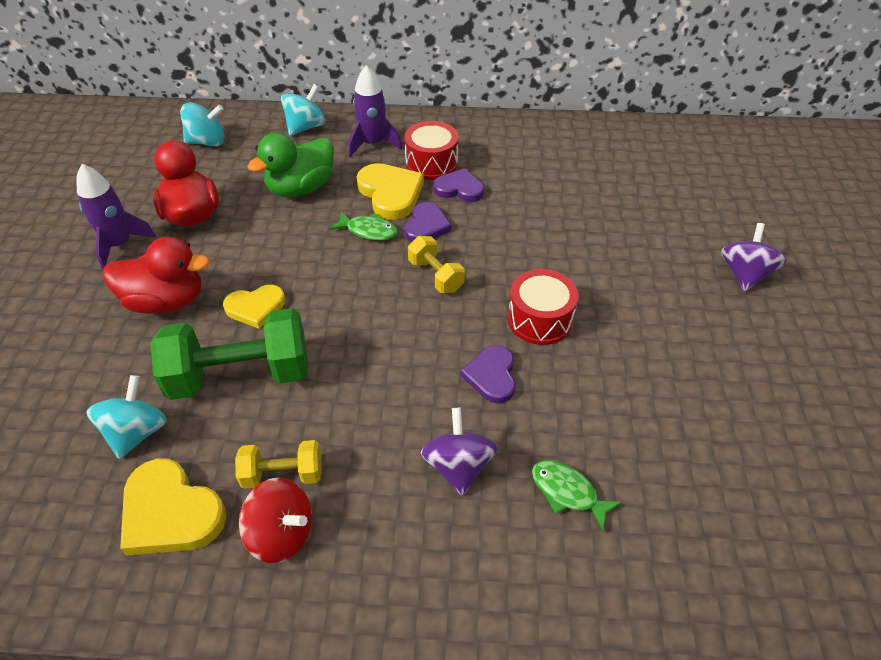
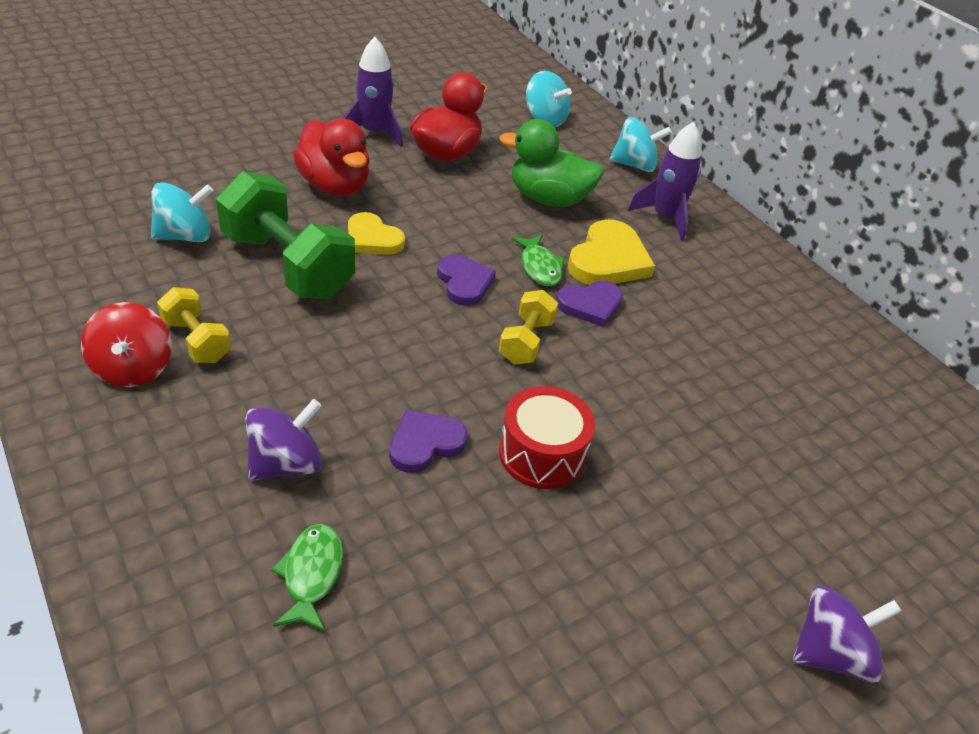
camera: 50 degrees right, 5 degrees down
yellow heart [120,458,226,556] -> none
red drum [404,121,459,180] -> none
purple heart [433,169,484,202] -> purple heart moved to [437,255,496,306]

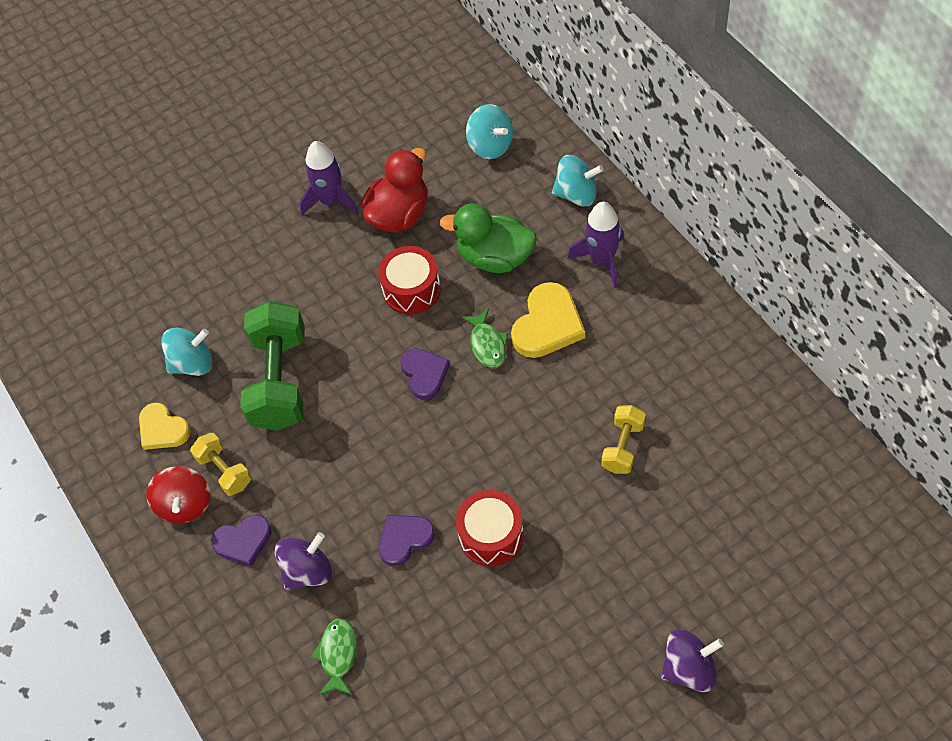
camera: 10 degrees right, 15 degrees up
green dumbbell [216,171,355,299] -> green dumbbell turned 45 degrees clockwise [240,301,305,431]
red duck [293,119,370,196] -> none
yellow heart [348,212,405,255] -> yellow heart moved to [139,403,191,450]
yellow dumbbell [499,290,558,364] -> yellow dumbbell moved to [602,405,646,474]
purple heart [556,281,623,327] -> purple heart moved to [211,514,272,566]
none -> red drum [378,246,441,315]

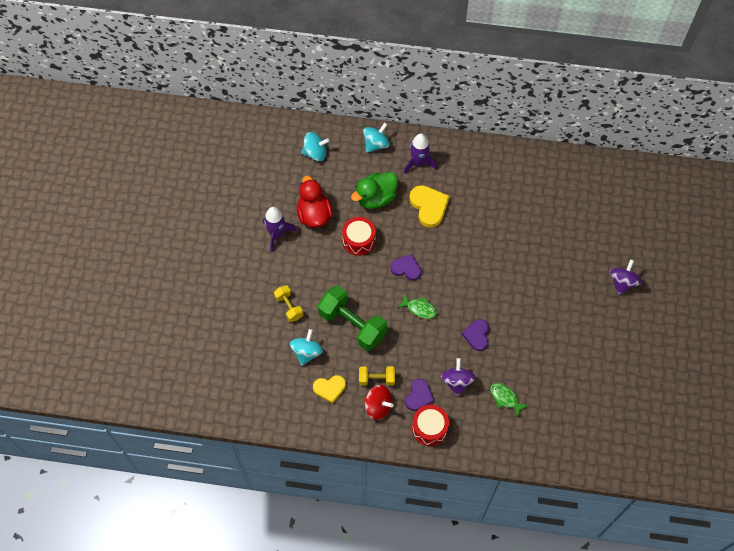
camera: 55 degrees left, 5 degrees up
red drum [456,490,524,567] -> red drum moved to [412,405,449,446]
green fish [462,308,508,368] -> green fish moved to [398,294,437,319]
yellow dumbbell [602,405,646,474] -> yellow dumbbell moved to [274,285,303,322]

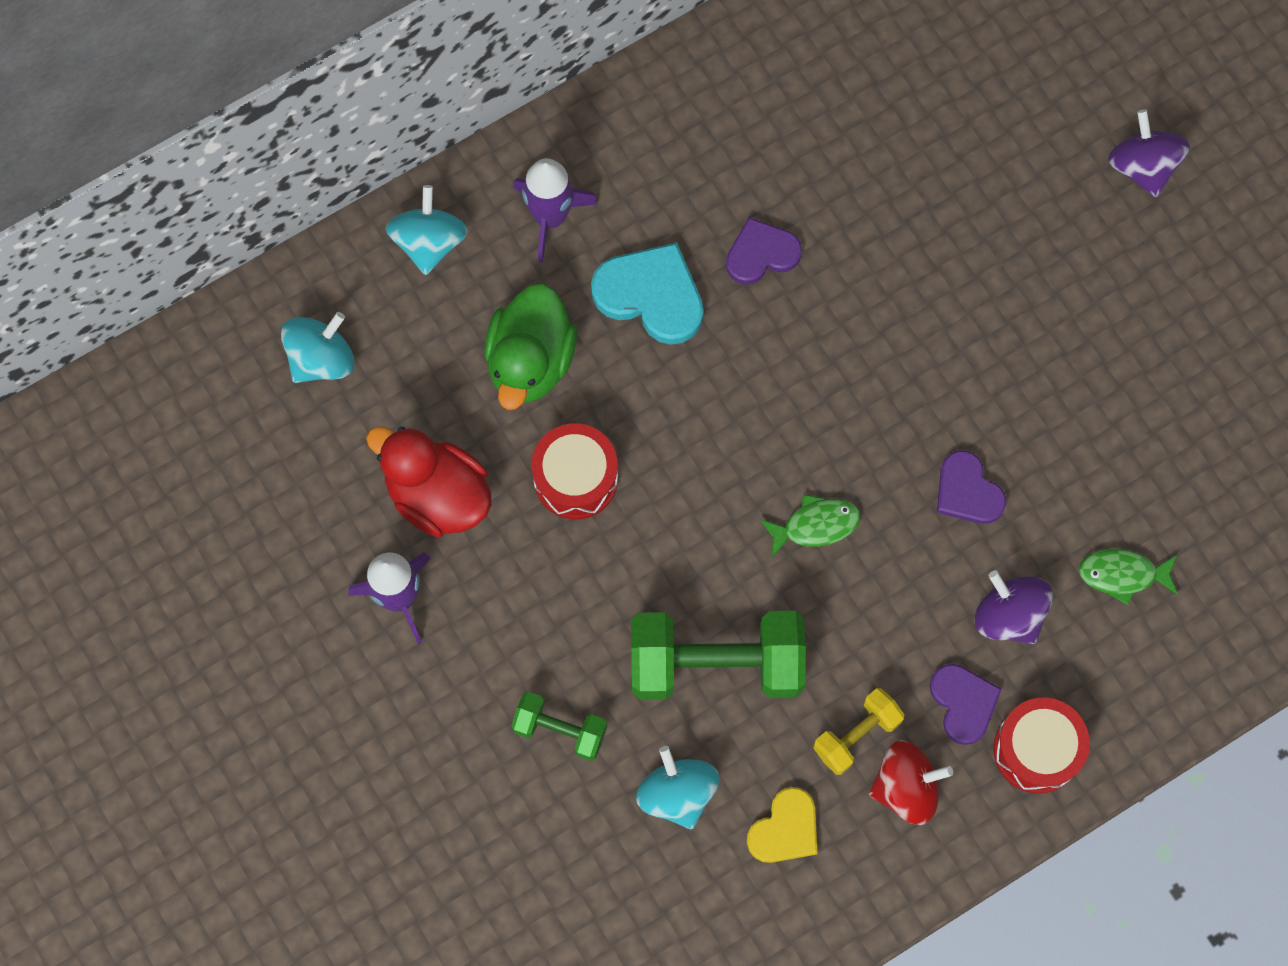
camera: 40 degrees left, 10 degrees up
yellow dumbbell [274,285,303,322] -> green dumbbell [511,691,607,761]
purple heart [390,254,421,281] -> purple heart moved to [726,218,802,285]
yellow heart [409,185,450,228] -> turquoise heart [591,242,704,345]

